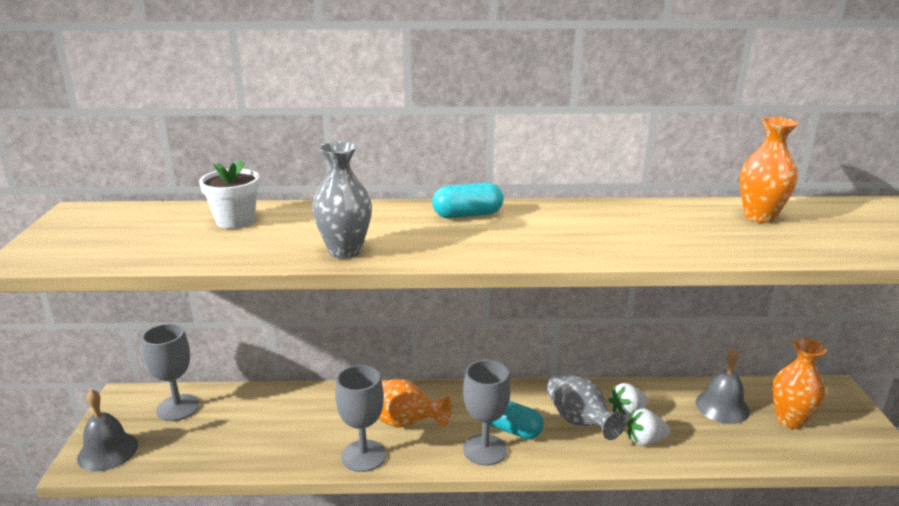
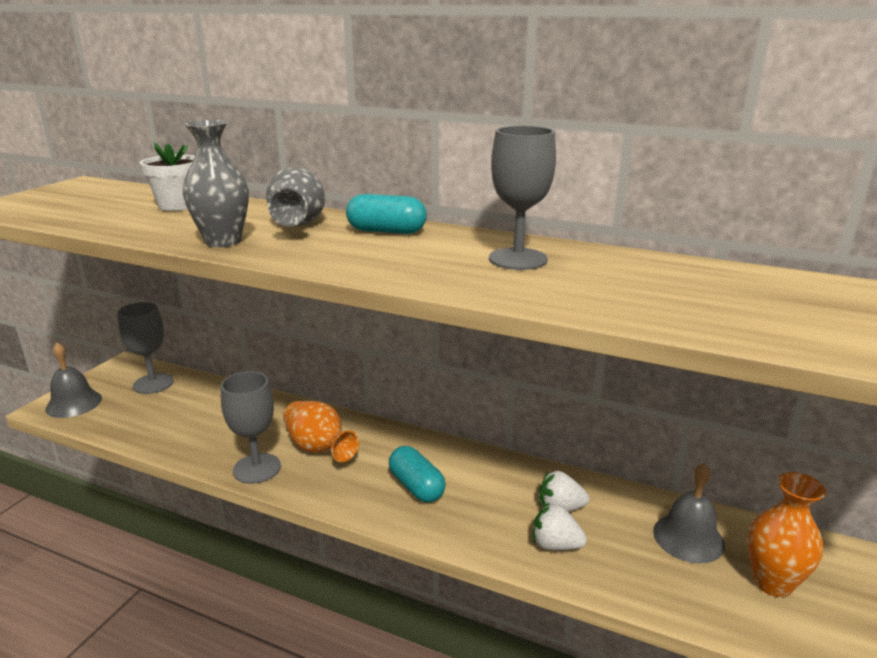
camera: 25 degrees right, 0 degrees up
grey goblet [463,360,511,466] -> grey goblet moved to [489,126,556,270]
grey vase [547,373,627,440] -> grey vase moved to [266,168,325,227]
orange vase [739,117,798,223] -> none

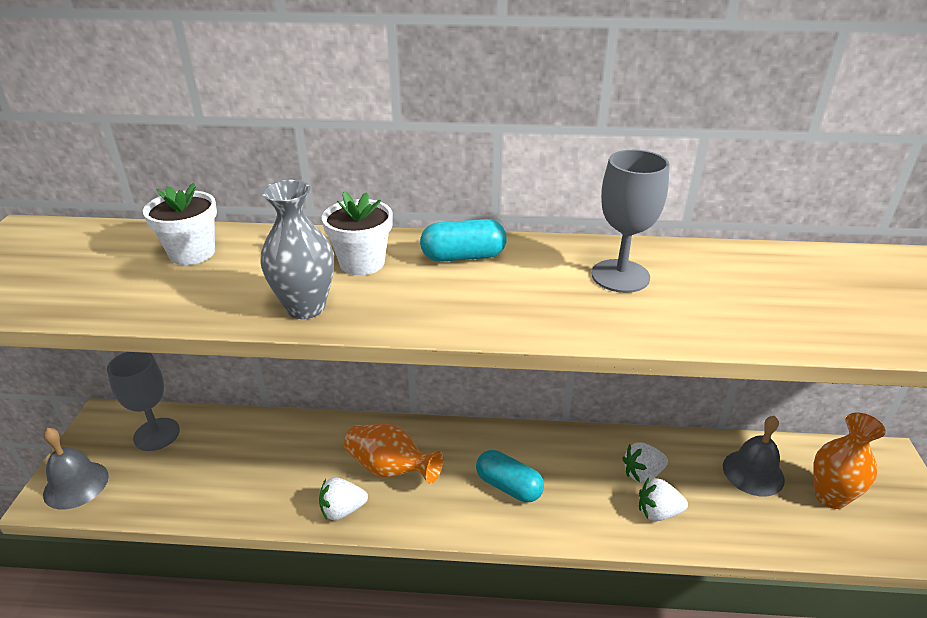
camera: 20 degrees left, 10 degrees up
grey goblet [221,371,281,484] -> white strawberry [319,477,368,520]
grey vase [266,168,325,227] -> white flower pot [322,191,393,275]

